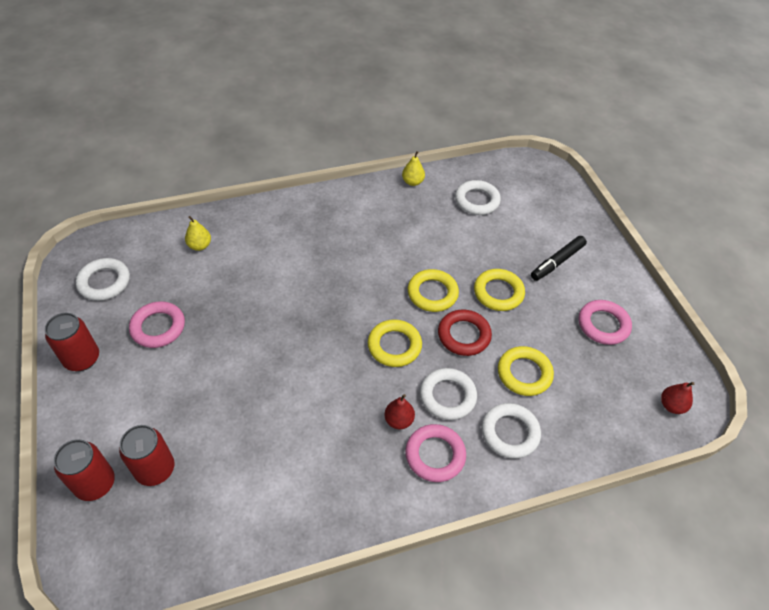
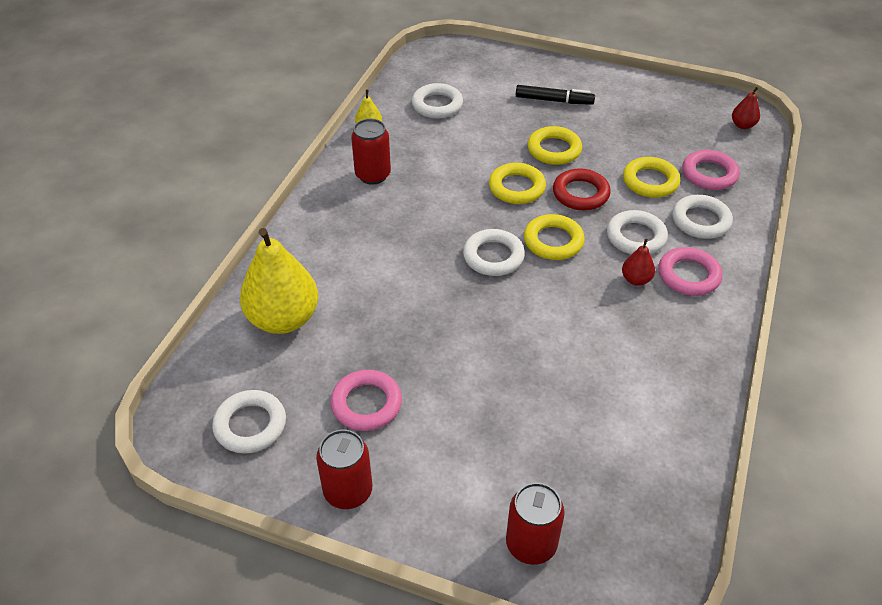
camera: 50 degrees left, 5 degrees down
red can [119,425,174,486] -> red can moved to [351,119,391,185]
yellow pear [185,216,211,251] -> yellow pear [240,228,318,334], size x2.25
black marker [531,236,587,281] -> black marker turned 75 degrees counterclockwise [516,85,595,105]
pink ring [579,300,632,345] -> pink ring moved to [682,150,740,190]
none -> white ring [463,229,525,276]

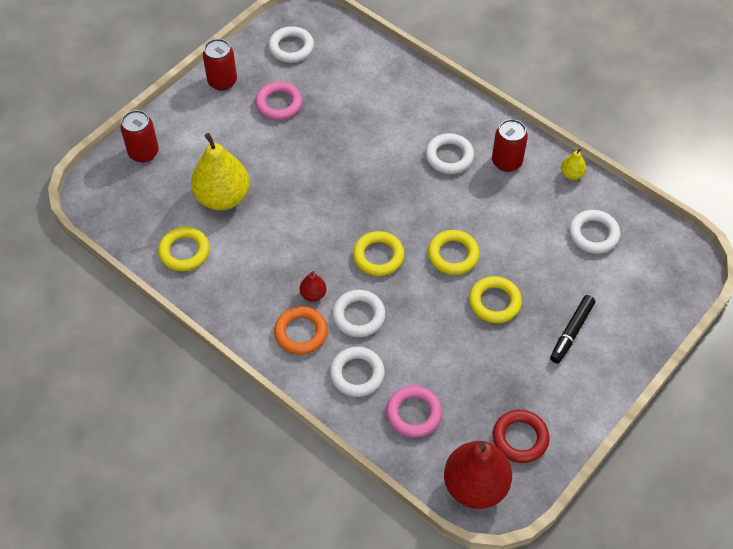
camera: 110 degrees right, 10 degrees up
yellow pear [240,228,318,334] -> yellow pear moved to [191,133,250,210]
white ring [463,229,525,276] -> white ring moved to [426,133,474,174]
red ring [553,168,611,210] -> red ring moved to [493,410,550,463]
yellow ring [623,157,680,198] -> yellow ring moved to [158,227,210,271]
pink ring [658,247,722,296] -> orange ring [274,306,328,355]
red pear [732,87,760,129] -> red pear [444,441,512,509], size x2.25

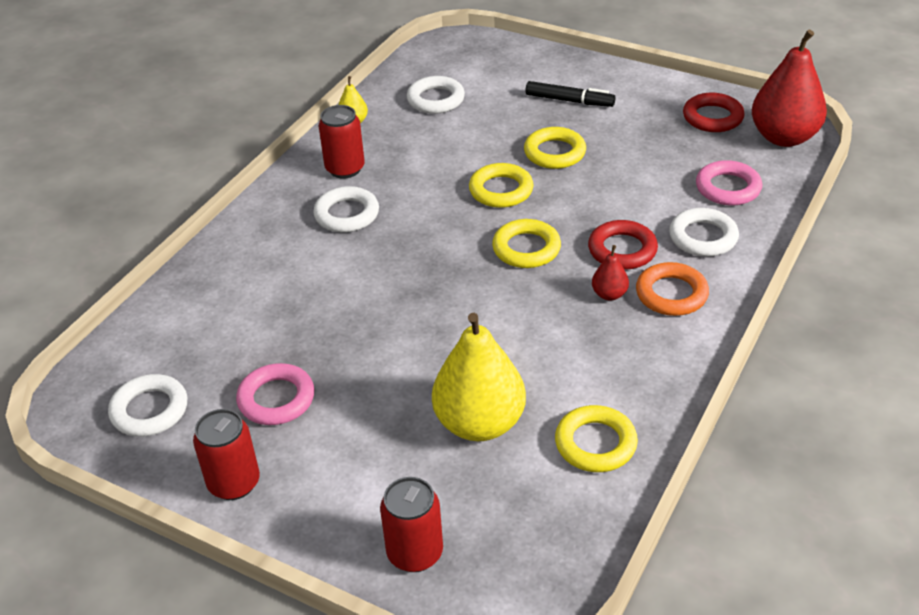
camera: 100 degrees left, 15 degrees down
white ring [332,290,386,337] -> red ring [588,220,658,270]

